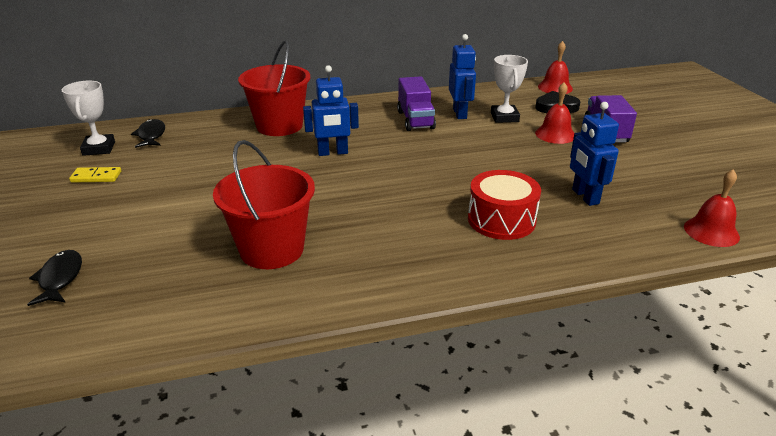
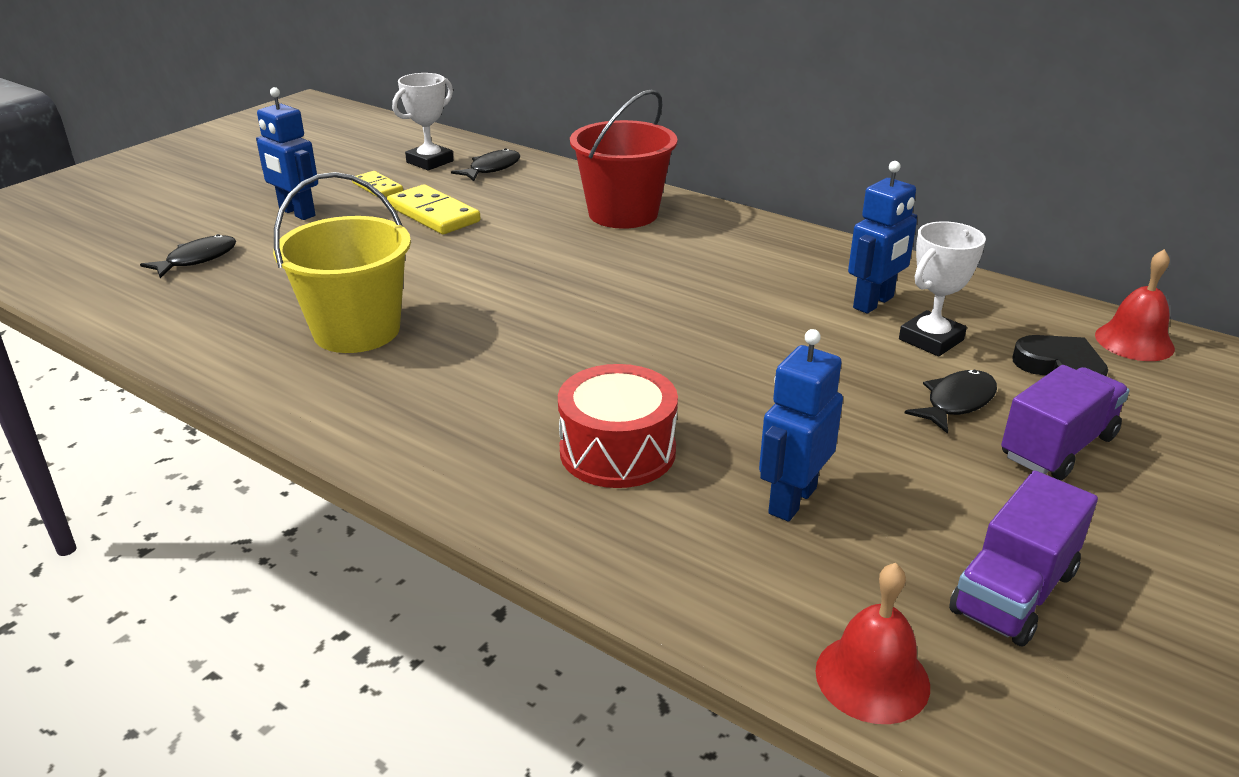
camera: 50 degrees right, 0 degrees up
red bucket [213,140,315,269] -> yellow bucket [273,172,411,353]
blue robot [303,65,359,156] -> blue robot moved to [256,87,318,220]
purple truck [397,76,436,131] -> purple truck moved to [949,471,1098,647]
red bell [535,82,575,144] -> black fish [904,370,997,434]
none -> yellow domino [387,185,481,234]

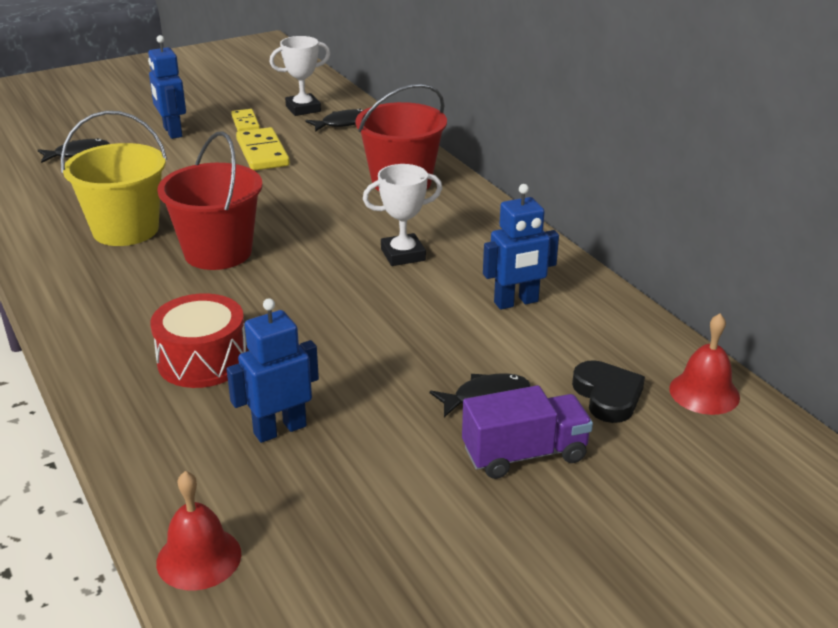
camera: 25 degrees right, 0 degrees up
white trophy [899,221,986,356] -> white trophy moved to [363,164,442,266]
purple truck [949,471,1098,647] -> none
none -> red bucket [157,131,263,270]

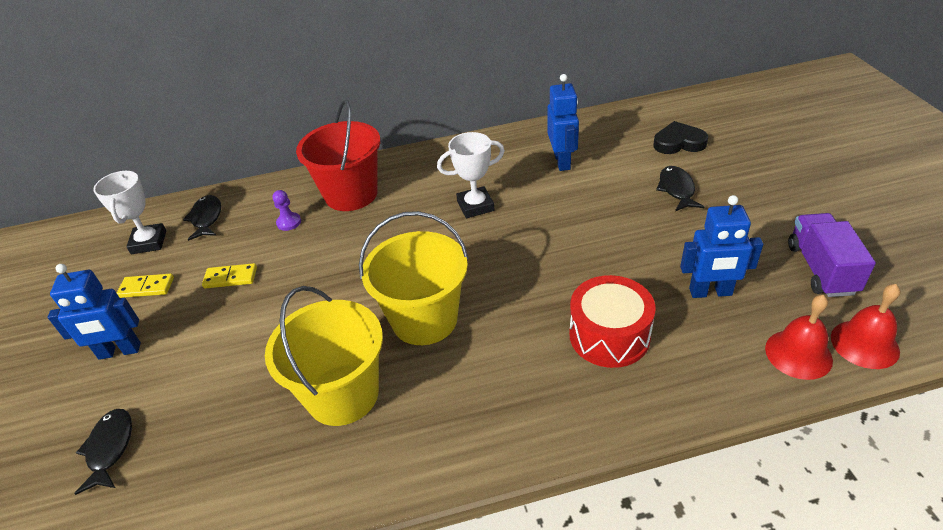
camera: 70 degrees left, 10 degrees up
red bucket [157,131,263,270] -> yellow bucket [359,211,469,345]
blue robot [227,298,319,443] -> blue robot turned 75 degrees counterclockwise [680,195,763,298]
yellow domino [236,127,290,171] -> yellow domino [202,263,257,288], size x0.60
white trophy [363,164,442,266] -> white trophy turned 75 degrees clockwise [437,132,505,218]
purple truck [462,385,593,479] -> purple truck moved to [788,213,876,297]
red bell [669,313,740,415] -> red bell moved to [765,295,833,380]
none -> purple pawn [273,190,301,231]

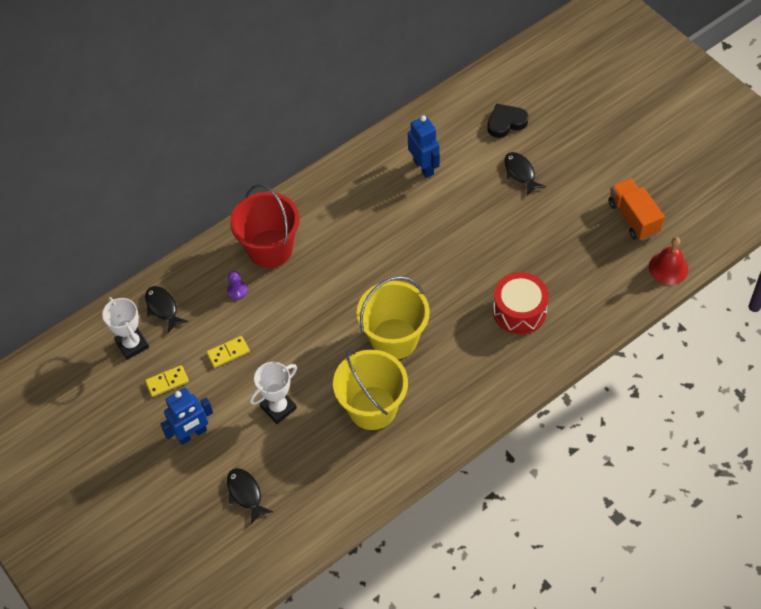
camera: 25 degrees left, 15 degrees up
white trophy [437,132,505,218] -> white trophy moved to [250,362,297,424]
blue robot [680,195,763,298] -> none
red bell [765,295,833,380] -> none
purple truck [788,213,876,297] -> orange truck [608,178,665,241]

